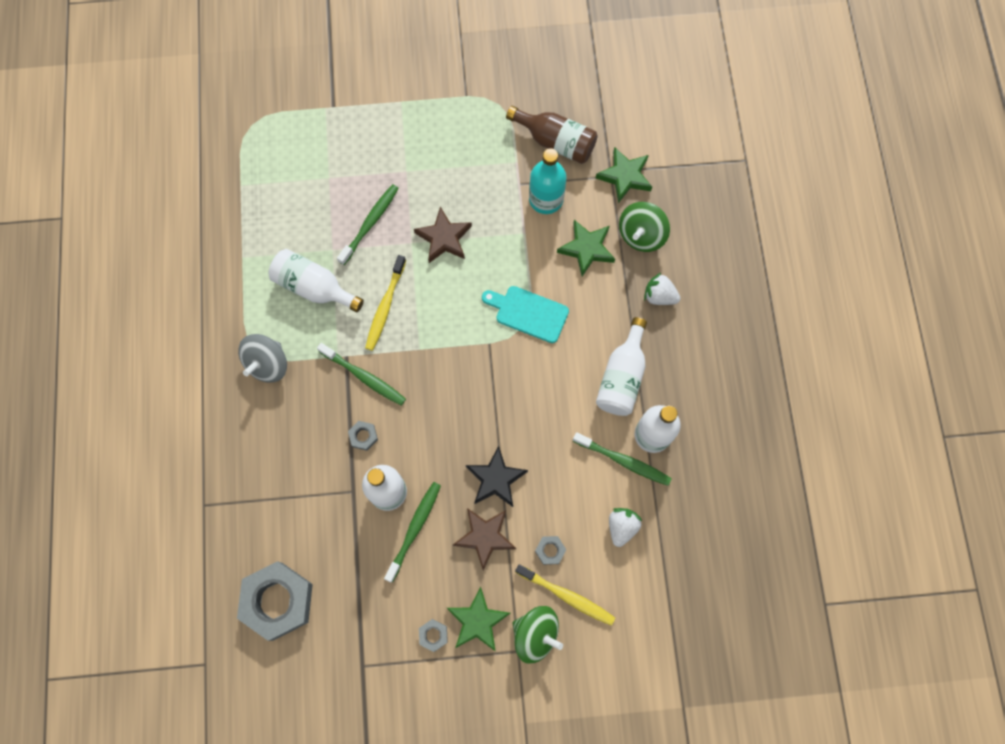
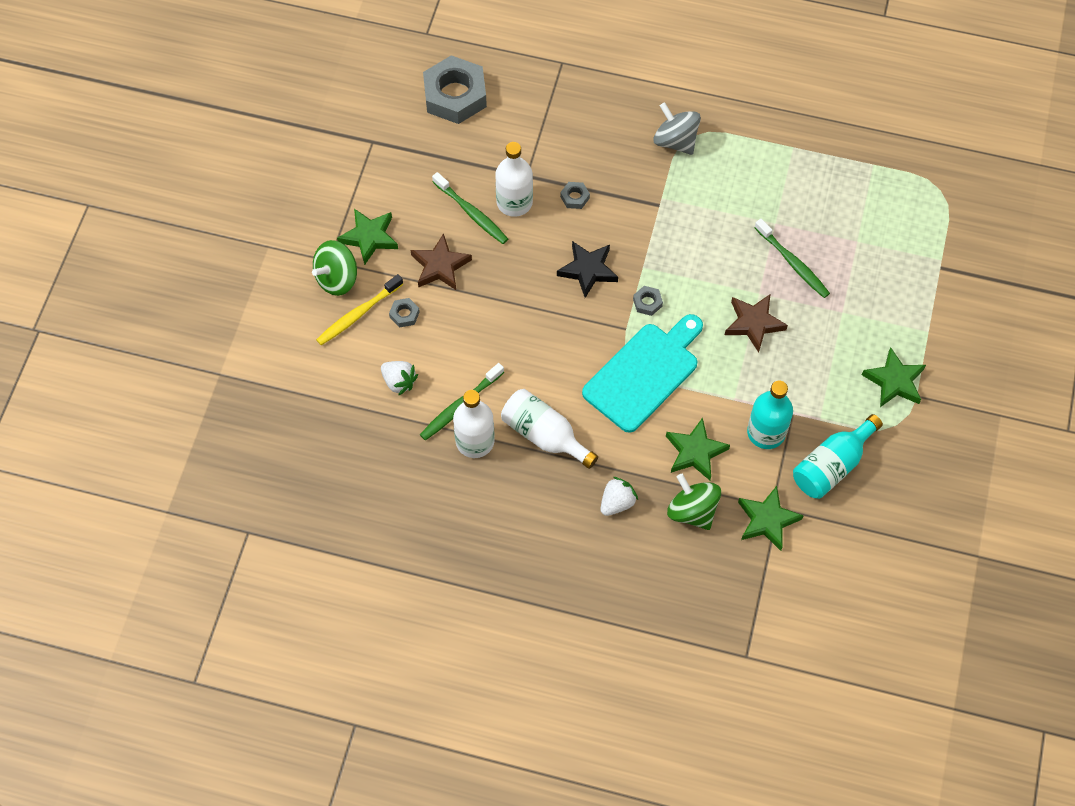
camera: 110 degrees right, 10 degrees down
white bottle [268,249,364,312] -> none
green toothbrush [317,343,406,406] -> none
yellow toothbrush [365,255,406,351] -> none
grey nut [419,619,448,652] -> grey nut moved to [633,286,663,316]
black star [466,446,528,507] -> black star moved to [557,241,618,298]
turquoise cutting board [482,286,569,343] -> turquoise cutting board [582,314,703,433], size x1.56
brown bottle [506,106,598,164] -> turquoise bottle [793,414,883,499]
none -> green star [862,347,926,407]

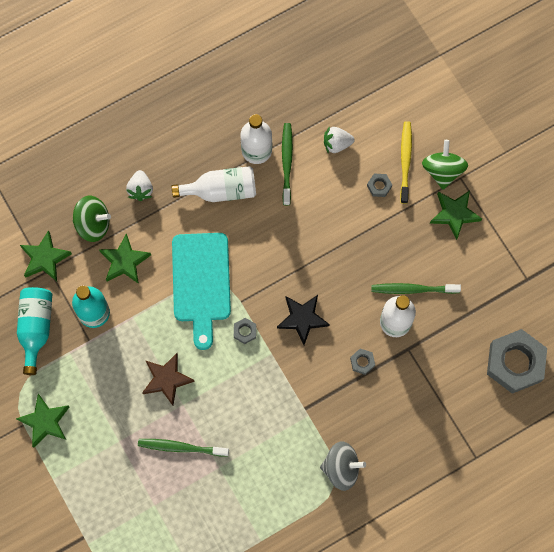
camera: 135 degrees right, 10 degrees up
brown star [411,233,472,290] -> none

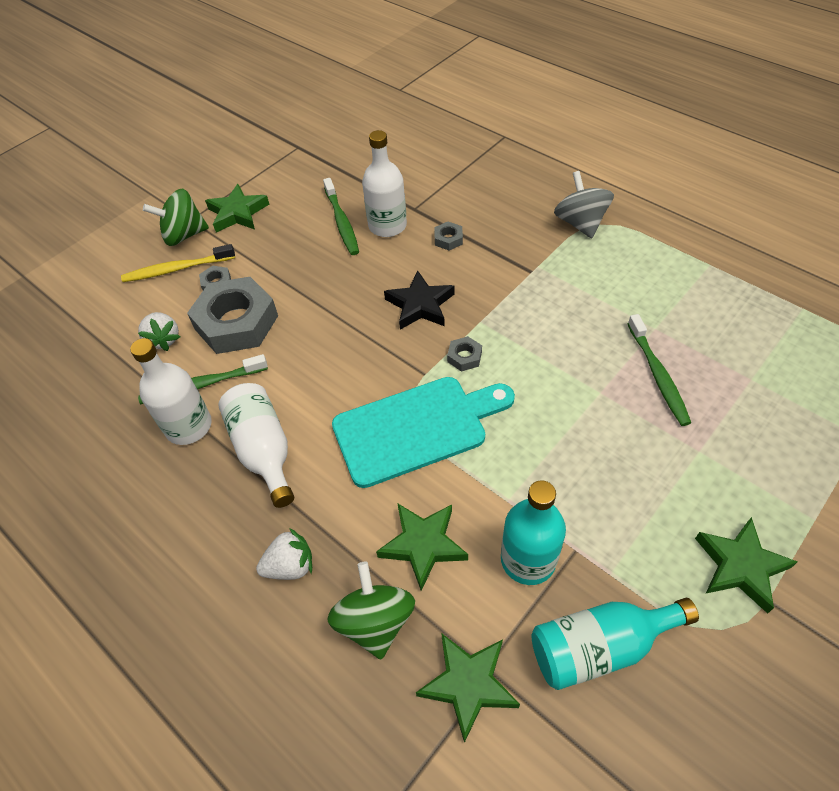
camera: 105 degrees left, 20 degrees down
brown star [142,353,195,406] -> none
grey nut [487,329,547,394] -> grey nut moved to [187,277,278,354]

